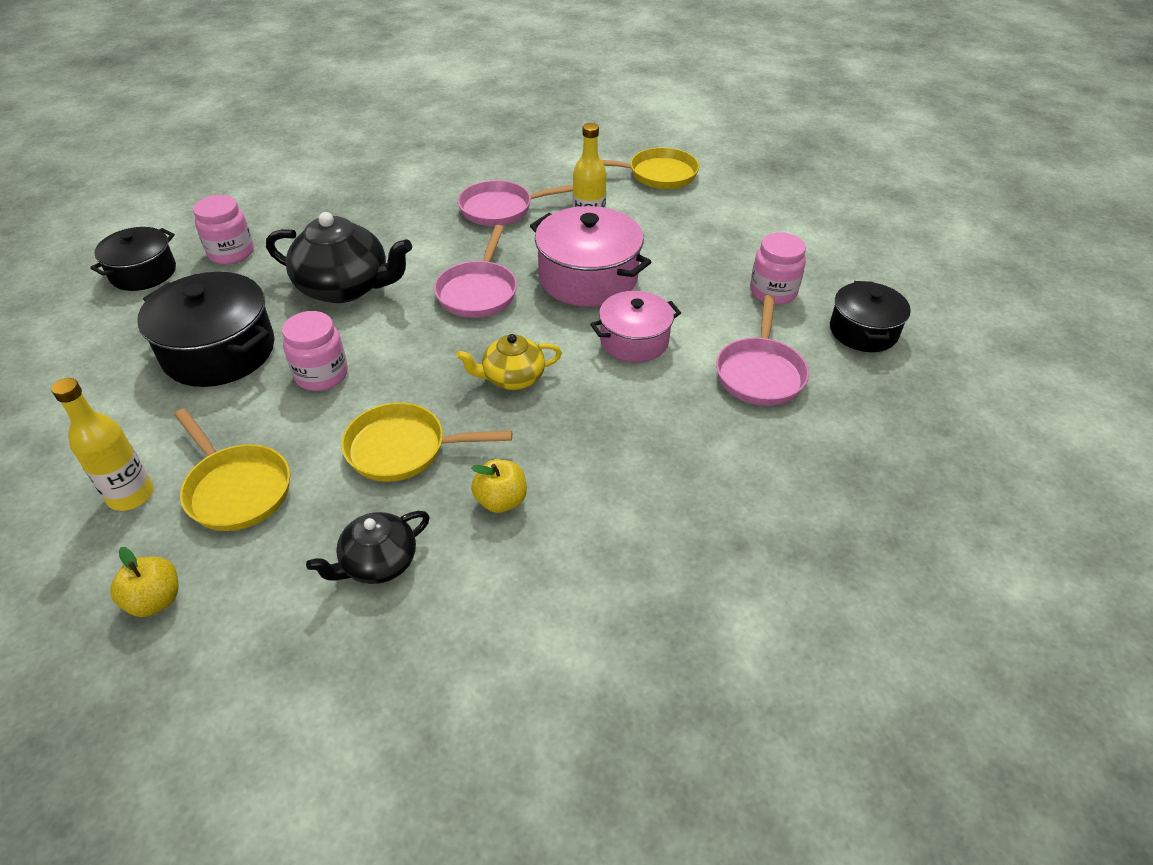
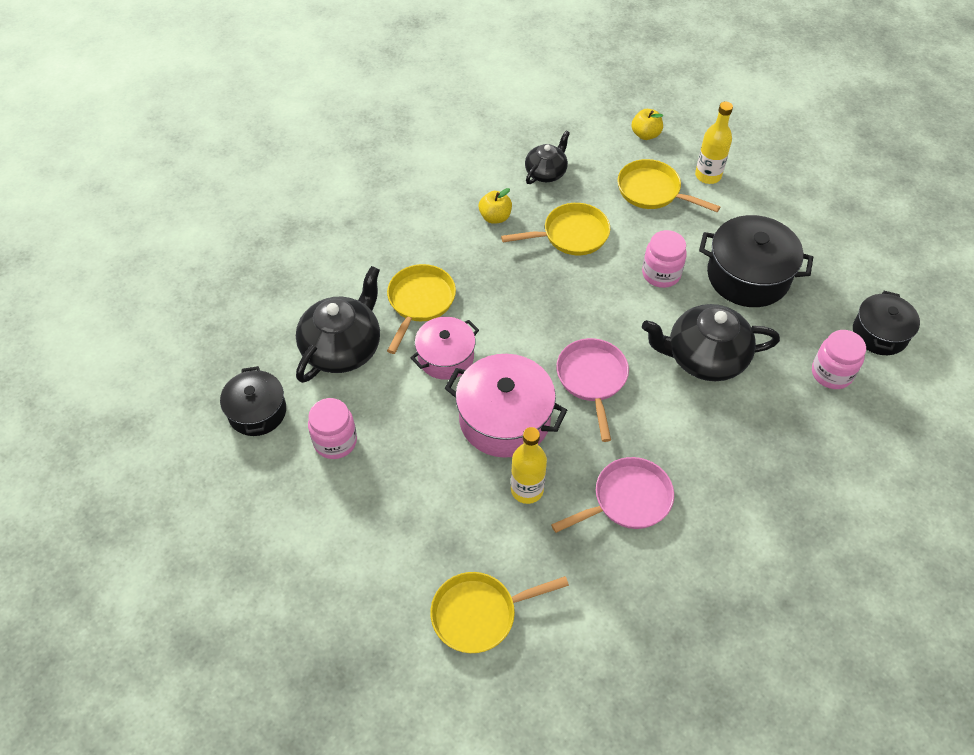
camera: 165 degrees right, 10 degrees up
yellow teapot [456,334,562,390] -> none
pink pan [716,295,809,406] -> black teapot [296,266,380,383]
none -> yellow pan [387,264,456,354]

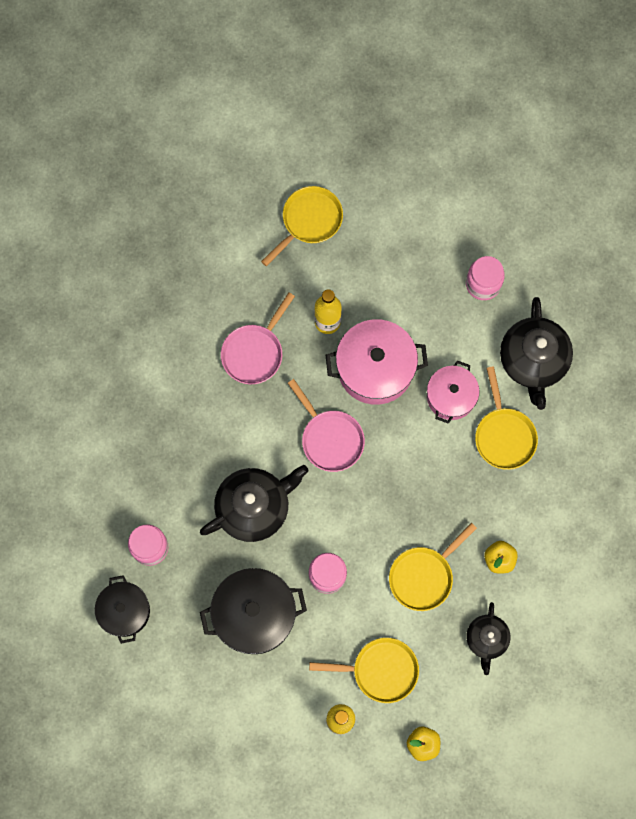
camera: 150 degrees right, 20 degrees up
black pot [220,366,286,436] -> none

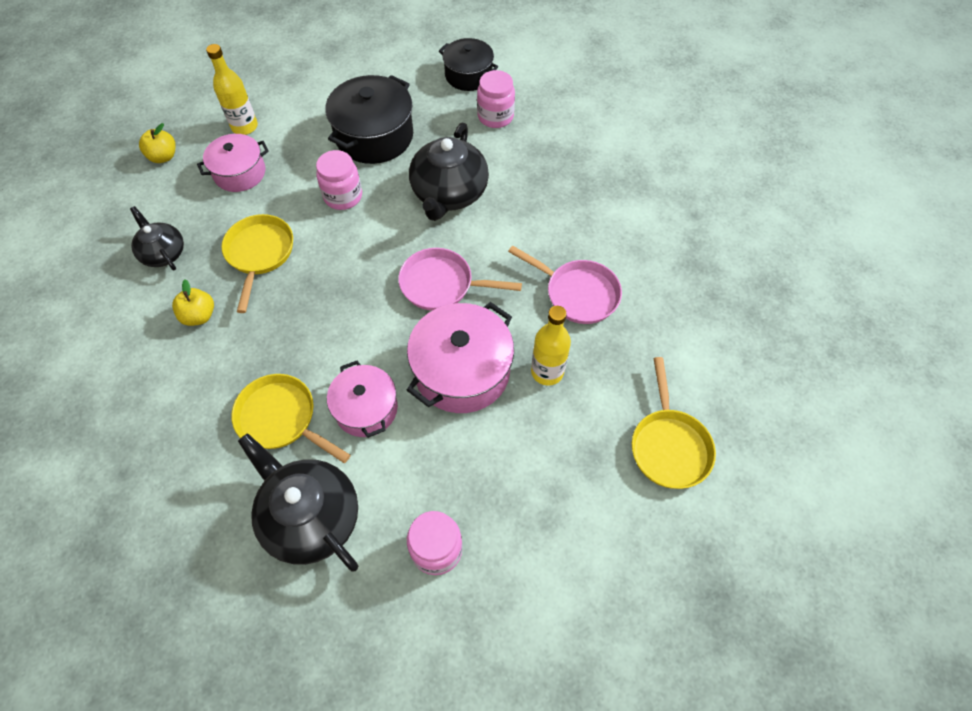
camera: 135 degrees right, 15 degrees down
pink pan [221,292,295,384] -> pink pan turned 135 degrees clockwise [508,245,622,324]
yellow pan [309,638,419,703] -> pink pot [197,134,269,192]

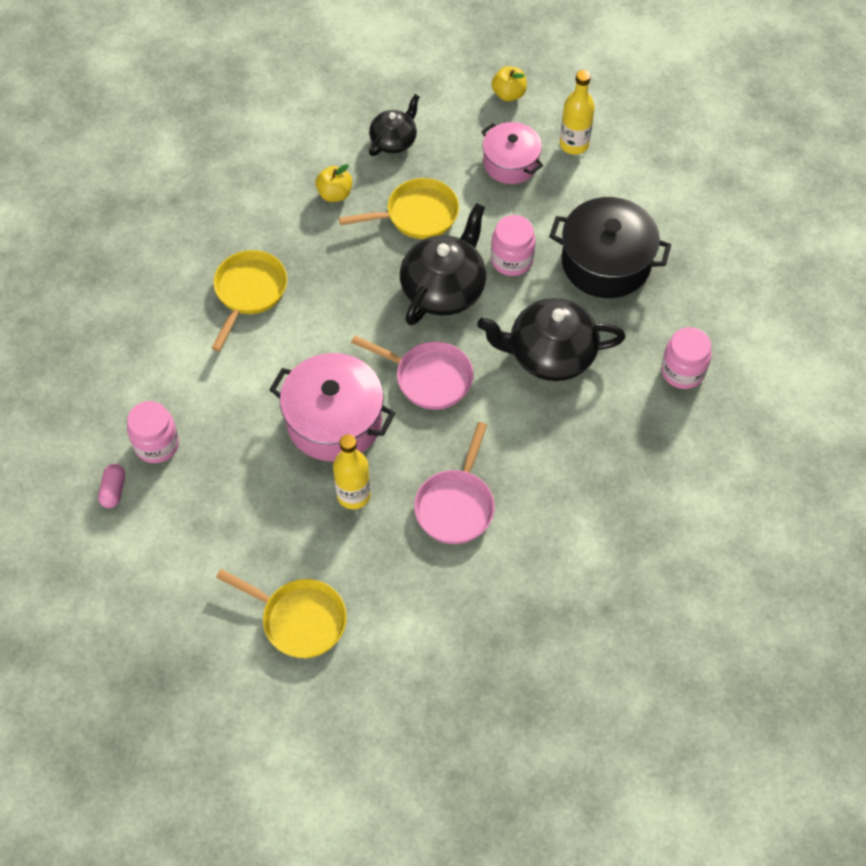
camera: 75 degrees right, 0 degrees up
black teapot [238,433,358,572] -> black teapot moved to [400,203,486,326]
pink pot [327,361,398,438] -> none
pink pan [398,248,522,311] -> pink pan turned 120 degrees clockwise [351,336,473,410]
black pot [439,38,498,91] -> none
yellow pan [632,357,716,489] -> yellow pan turned 135 degrees counterclockwise [216,569,347,658]
none -> pink capsule [98,464,125,508]

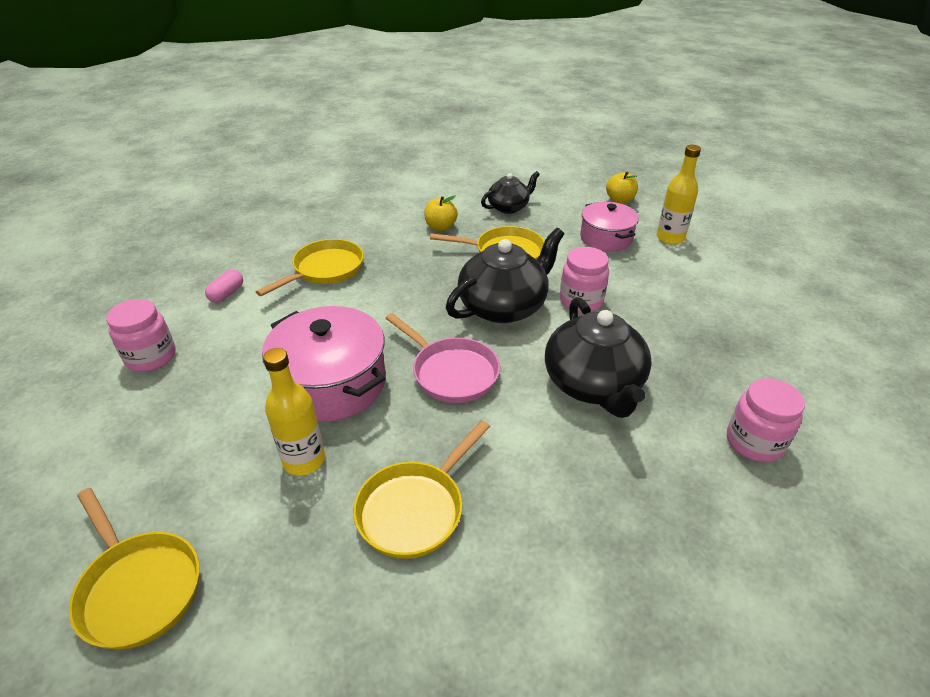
camera: 20 degrees right, 20 degrees down
pink capsule [98,464,125,508] -> pink capsule moved to [205,270,243,303]
pink pan [414,422,495,544] -> yellow pan [353,420,490,559]
black teapot [477,298,626,381] -> black teapot turned 120 degrees counterclockwise [545,297,652,418]
black pot [549,197,671,298] -> none

